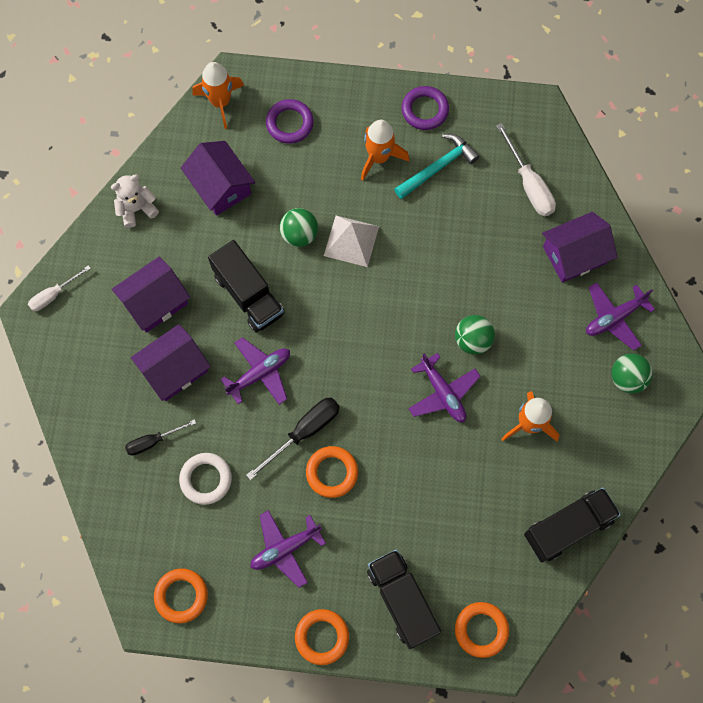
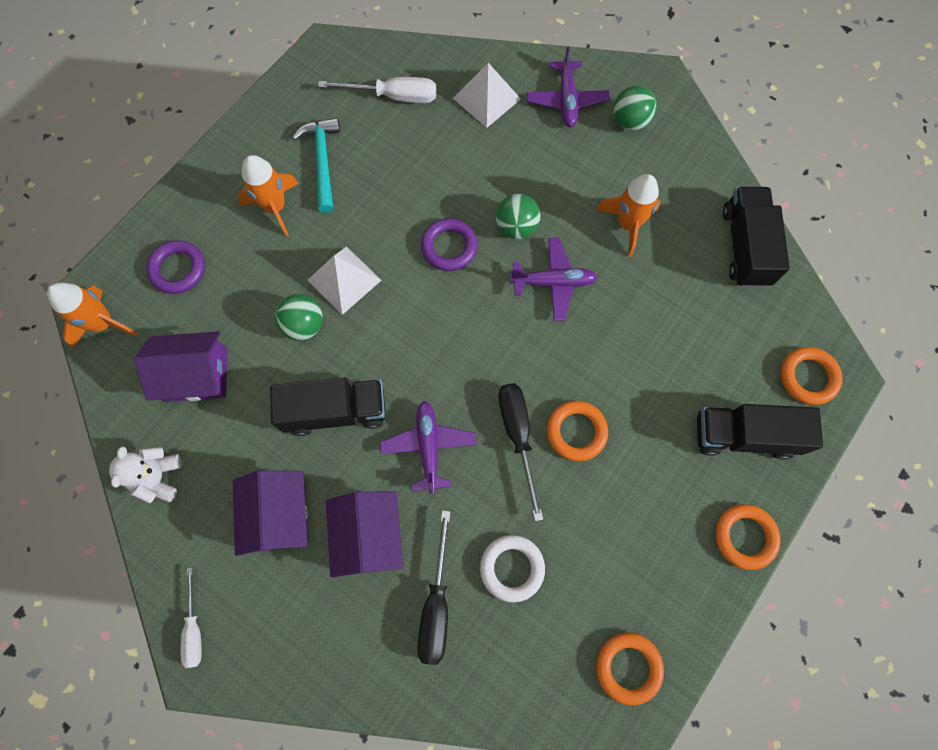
camera: 60 degrees left, 0 degrees up
black screwdriver [125,419,196,456] -> black screwdriver [417,510,450,665], size x1.56
purple plane [250,510,326,588] -> none
purple ring [402,86,449,130] -> purple ring moved to [421,218,478,271]
purple house [542,212,617,283] -> white pyramid [453,63,521,128]

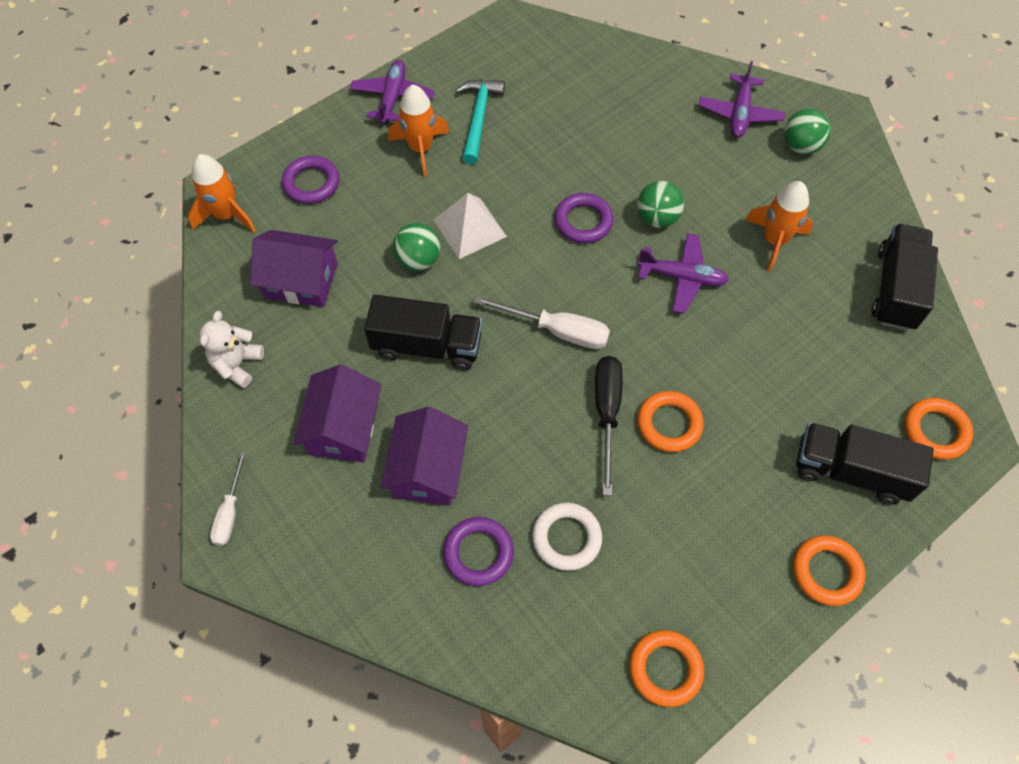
camera: 15 degrees right, 10 degrees down
white screwdriver [318,77,436,103] -> white screwdriver moved to [474,296,610,349]
purple plane [380,401,477,493] -> purple plane moved to [350,60,435,124]
black screwdriver [417,510,450,665] -> purple ring [443,517,514,586]
white pyramid [453,63,521,128] -> none

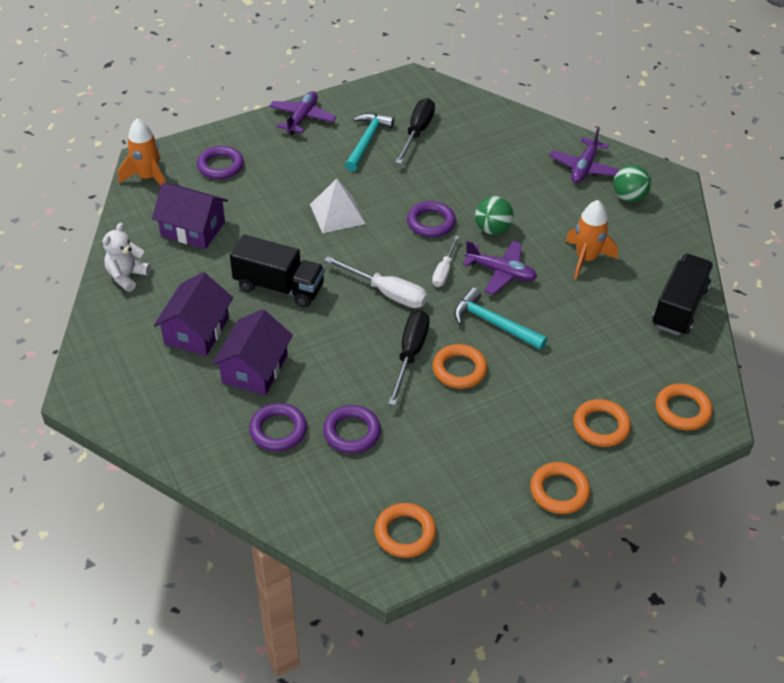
camera: 10 degrees right, 15 degrees down
white screwdriver [210,451,246,546] -> white screwdriver moved to [432,236,459,287]
orange rocket [388,85,450,177] -> none
green ball [393,223,440,271] -> none
white ring [532,503,602,571] -> purple ring [323,405,381,454]
black truck [796,422,933,504] -> orange ring [573,399,631,447]
none -> black screwdriver [395,98,435,164]
none -> turquoise hammer [454,287,547,350]

